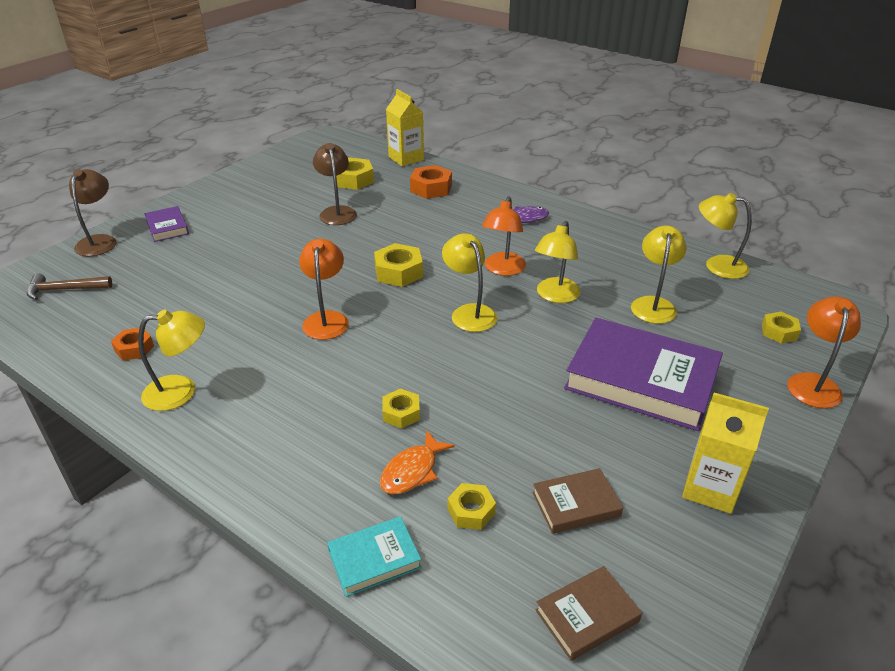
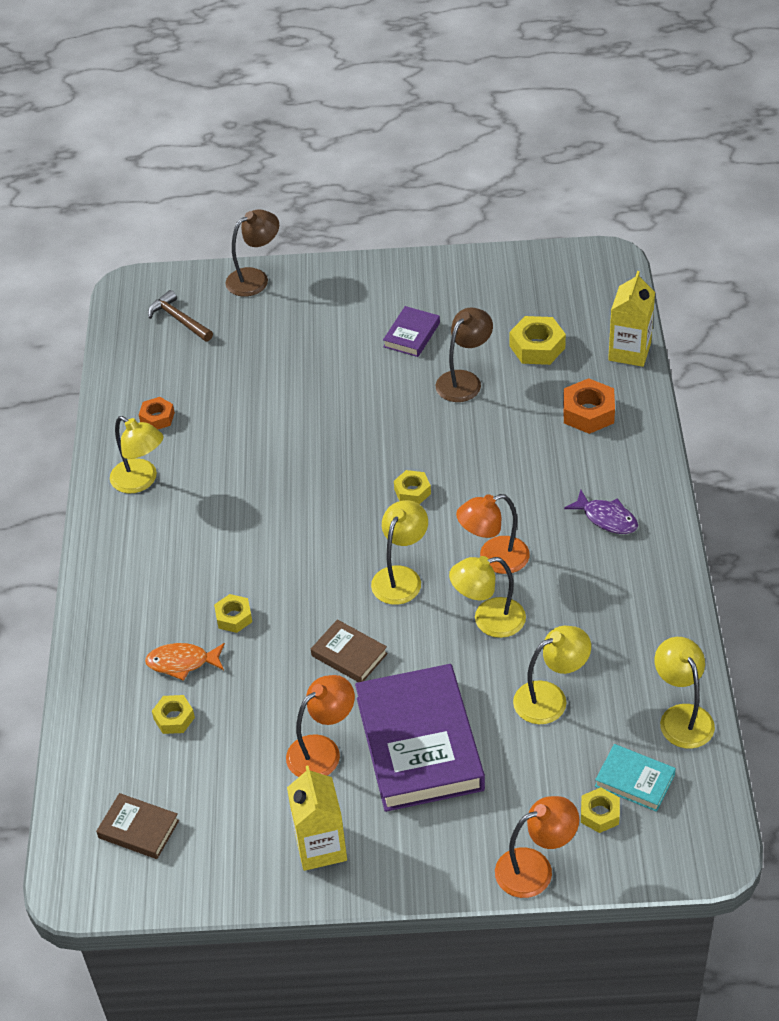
camera: 55 degrees right, 10 degrees up
purple book [144,206,189,242] -> purple book moved to [383,306,440,357]
orange lamp [299,239,349,340] -> orange lamp moved to [286,675,355,777]
turquoise book [327,516,422,597] -> turquoise book moved to [595,744,676,812]
yellow nut [374,243,423,287] -> yellow nut [394,470,431,504], size x0.63
brown book [532,468,623,534] -> brown book moved to [311,619,388,682]

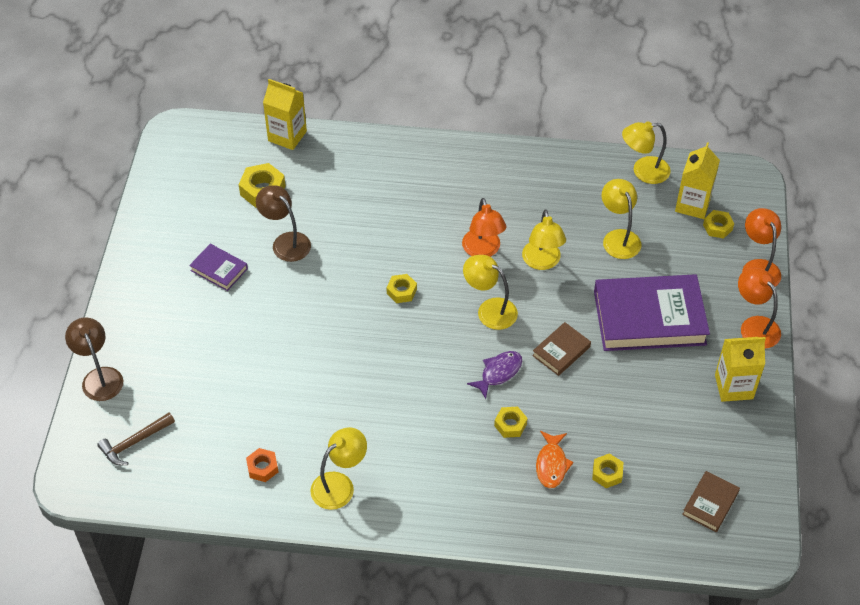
camera: 85 degrees left, 5 degrees up
orange lamp [286,675,355,777] -> orange lamp moved to [738,267,781,349]
orange nut [563,378,615,434] -> none
purple fish [564,490,638,534] -> purple fish moved to [467,351,522,399]
turquoise book [595,744,676,812] -> yellow carton [675,142,720,219]

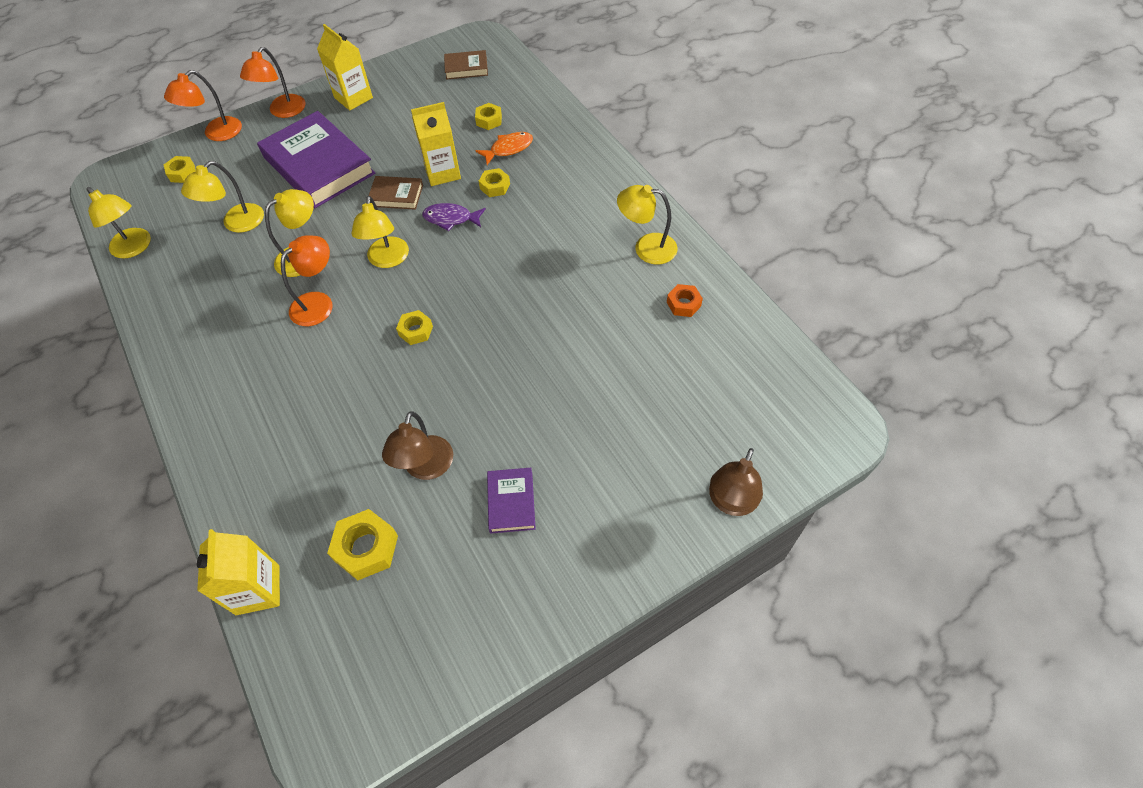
camera: 125 degrees left, 5 degrees up
brown hammer [97,413,175,465] -> none
yellow carton [675,142,720,219] -> yellow carton moved to [411,102,461,186]

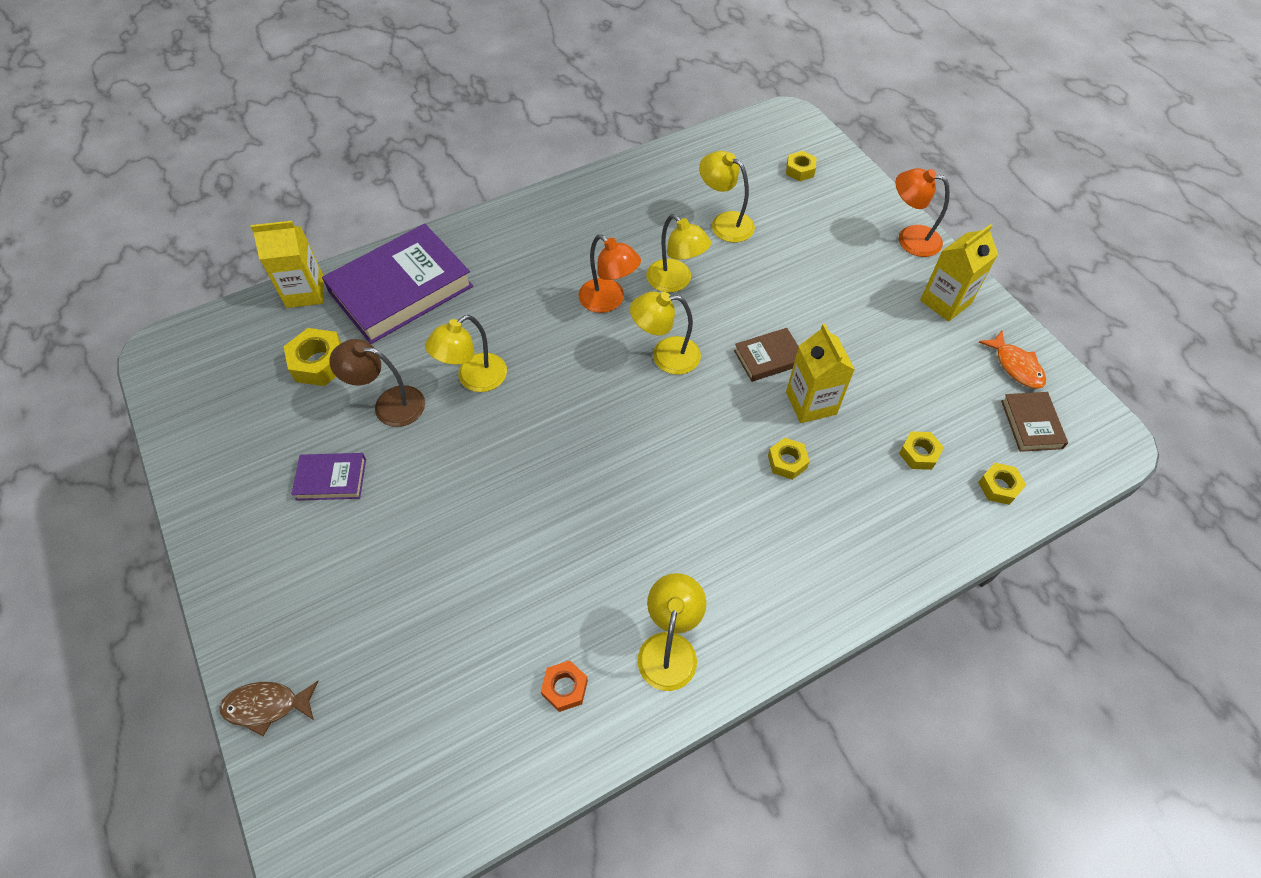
camera: 90 degrees right, 0 degrees up
yellow lamp [86,187,151,258] -> yellow lamp moved to [425,315,507,392]
orange lamp [164,70,242,141] -> none
purple book [257,111,376,208] -> purple book moved to [322,224,473,344]
brown book [369,176,423,210] -> brown book turned 60 degrees clockwise [734,328,799,382]
yellow nut [396,310,433,345] -> yellow nut moved to [978,463,1026,505]
purple fish [422,203,486,231] -> none
orange fish [476,132,533,165] -> orange fish moved to [979,331,1046,389]
brown lamp [709,448,763,516] -> brown fish [219,681,319,736]

